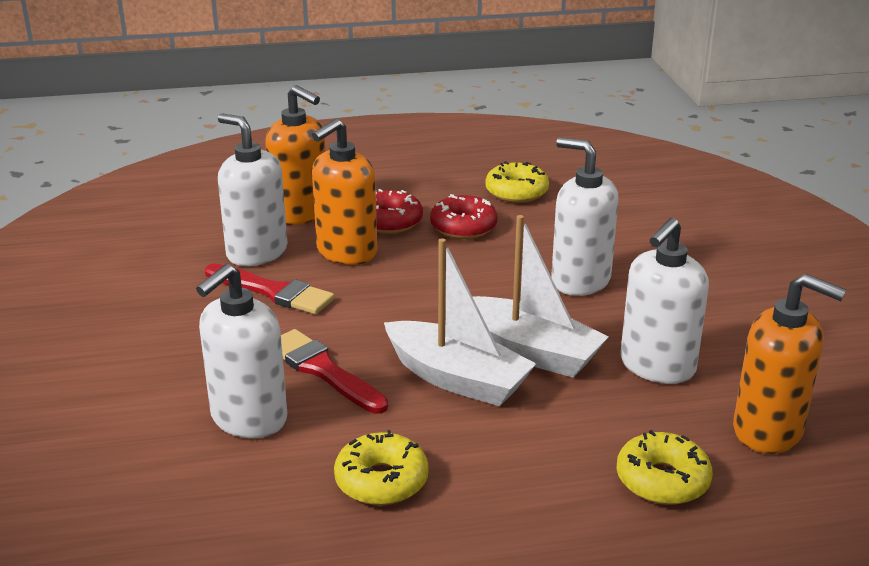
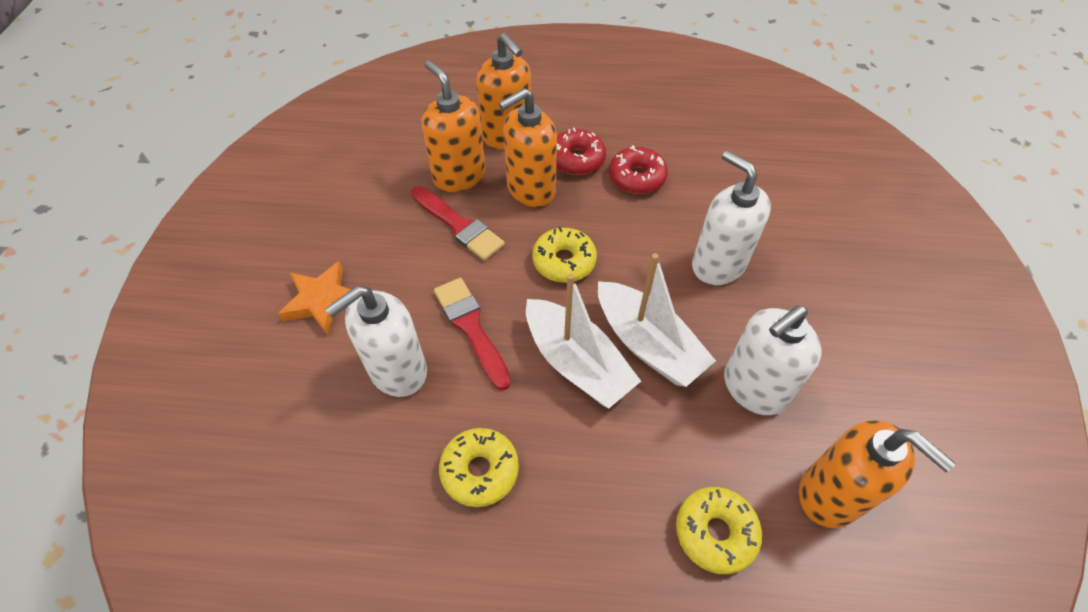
camera: 15 degrees right, 25 degrees up
white soap dispenser [218,113,288,266] -> orange soap dispenser [421,61,485,192]
yellow donut [485,161,549,203] -> yellow donut moved to [532,227,597,283]
none -> orange star [278,261,351,335]

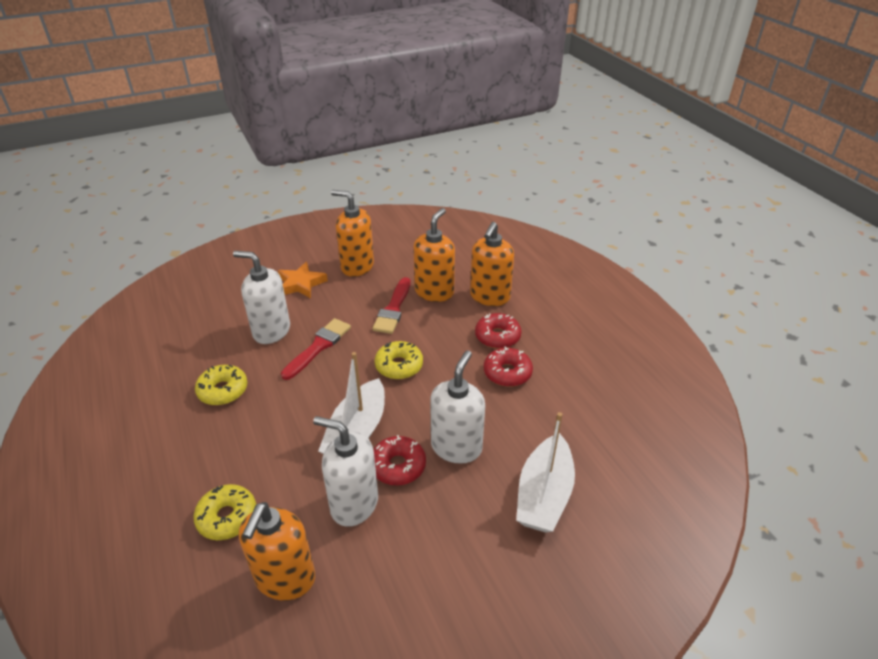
camera: 60 degrees right, 15 degrees down
orange soap dispenser [498,88,557,207] -> orange soap dispenser moved to [331,190,374,277]
white boat [526,274,641,408] -> white boat moved to [516,412,575,533]
none -> red donut [373,435,426,485]

